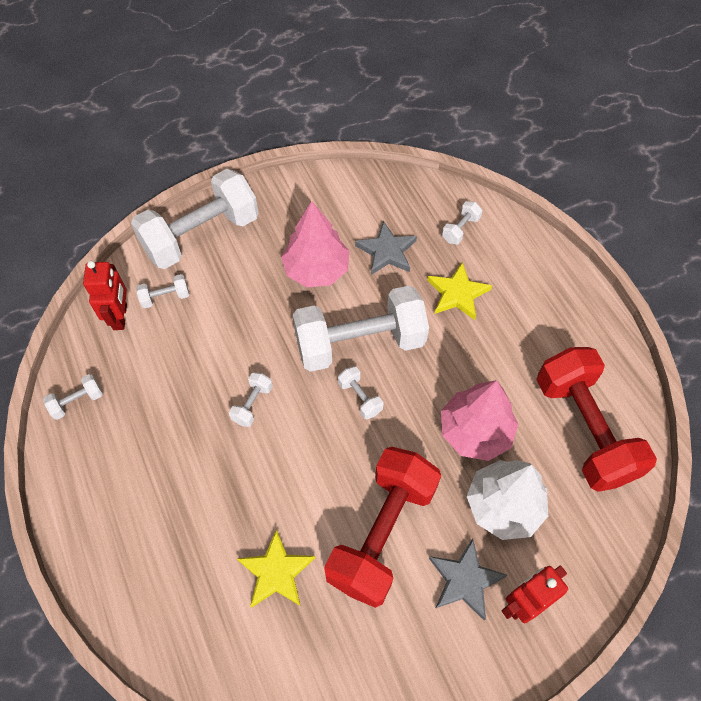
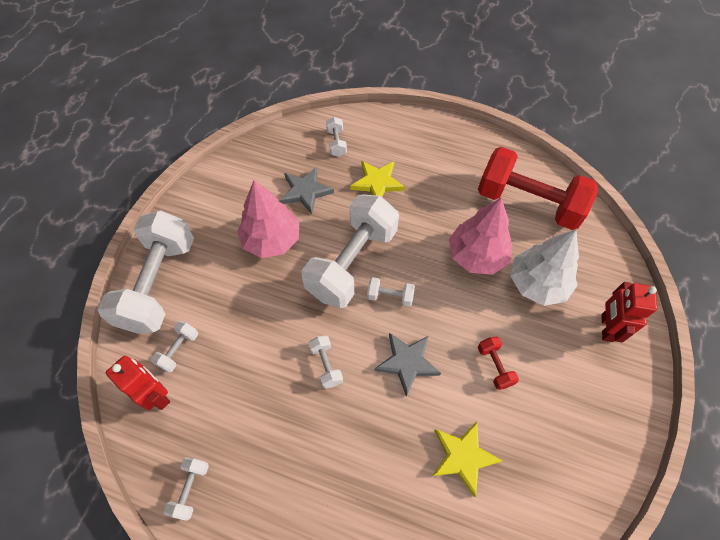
camera: 45 degrees left, 0 degrees up
red dumbbell [324,447,441,608] -> red dumbbell [478,337,519,390], size x0.40
grey star [429,538,507,620] -> grey star moved to [375,333,441,397]

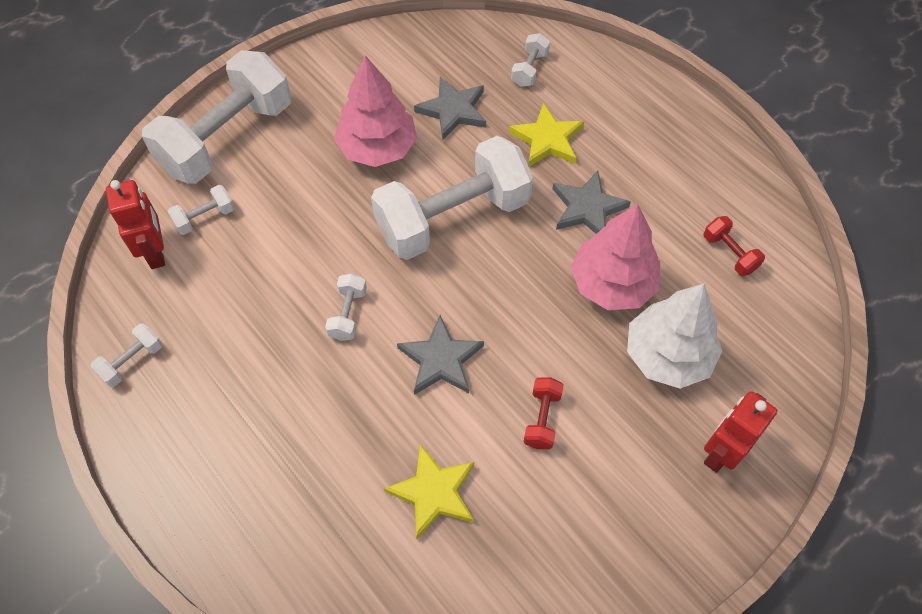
camera: 30 degrees right, 0 degrees up
white dumbbell [367,277,415,307] -> none
red dumbbell [478,147,598,230] -> red dumbbell [704,216,765,276], size x0.40
none -> grey star [552,170,631,234]

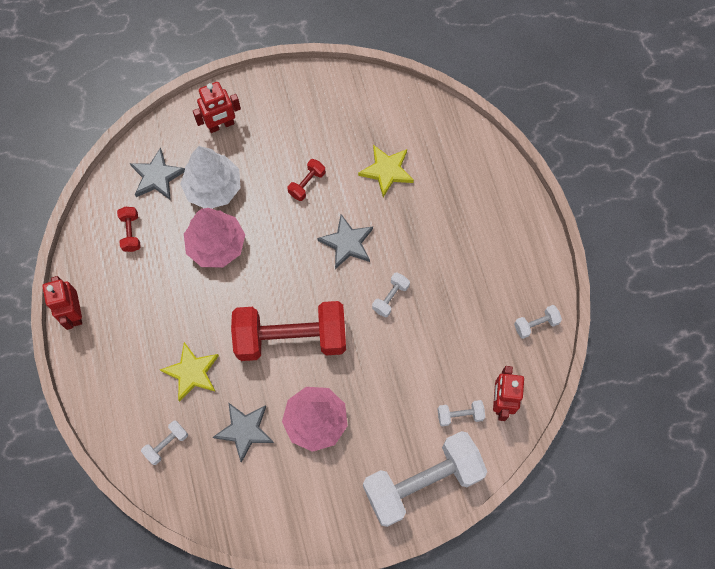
camera: 155 degrees left, 10 degrees up
white dumbbell [371,136,533,260] -> red dumbbell [231,301,346,361]
grey star [552,170,631,234] -> grey star moved to [130,147,185,200]
none -> red robot [42,276,82,330]

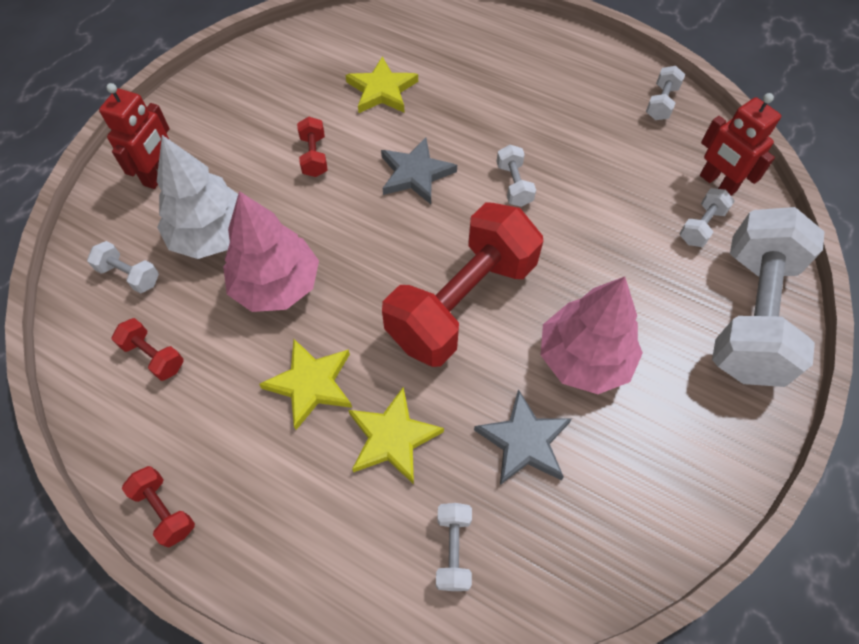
camera: 45 degrees left, 10 degrees down
red robot [42,276,82,330] -> red dumbbell [122,466,195,547]
grey star [130,147,185,200] -> white dumbbell [87,241,159,294]
none -> yellow star [259,339,352,430]

